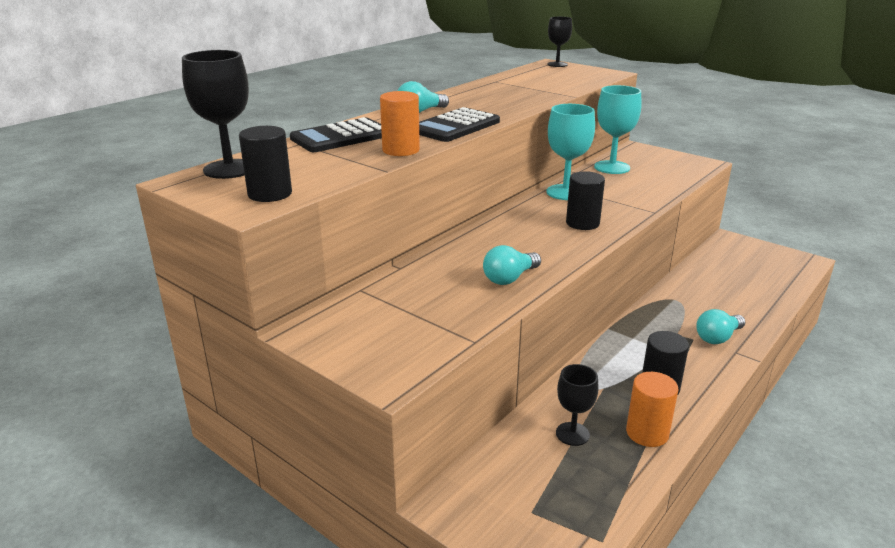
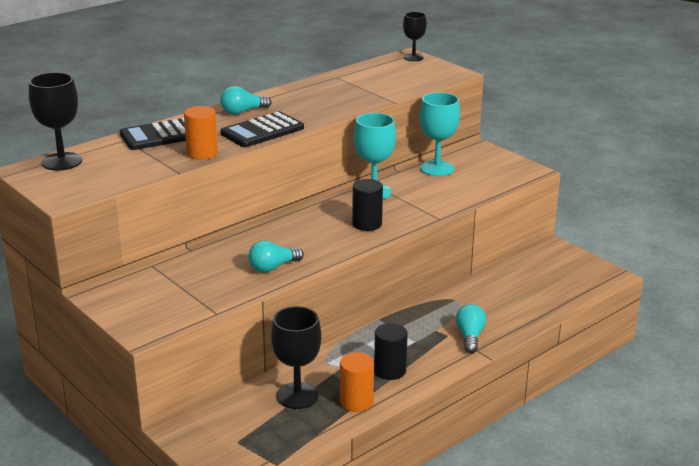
camera: 10 degrees right, 0 degrees up
black cylinder [239,126,292,202] -> none
black goblet [556,364,599,446] -> black goblet [271,306,322,409], size x1.58
turquoise light bulb [696,309,745,344] -> turquoise light bulb turned 120 degrees clockwise [456,304,486,353]

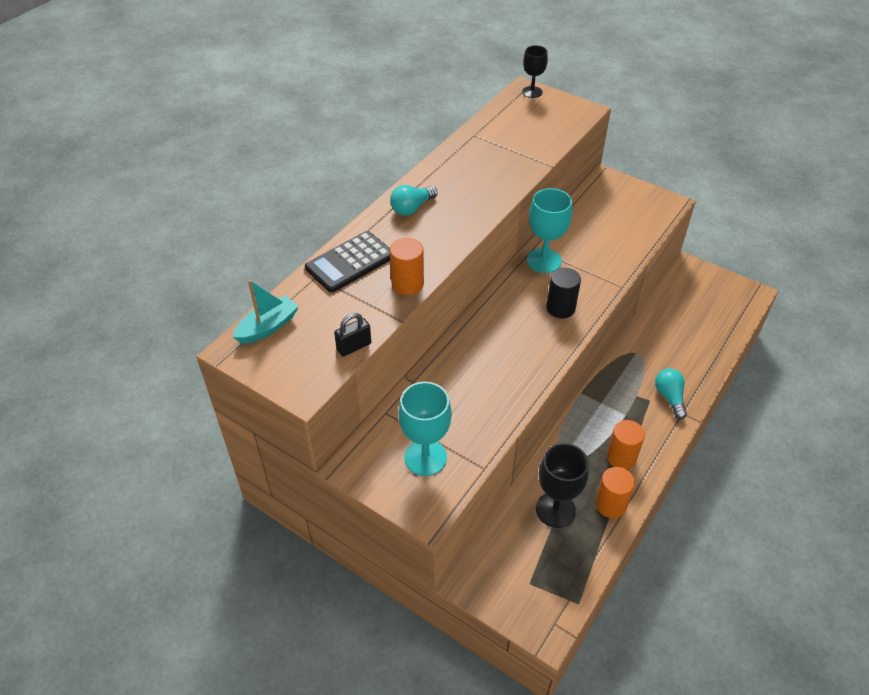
camera: 15 degrees left, 20 degrees up
black goblet [29,72,82,170] -> turquoise boat [233,280,299,344]
black calculator [220,111,304,147] -> none
turquoise light bulb [248,240,304,272] -> none
black cylinder [374,323,408,380] -> orange cylinder [607,420,645,470]
turquoise goblet [419,92,460,176] -> turquoise goblet moved to [398,382,452,476]
none -> black padlock [334,313,371,357]

